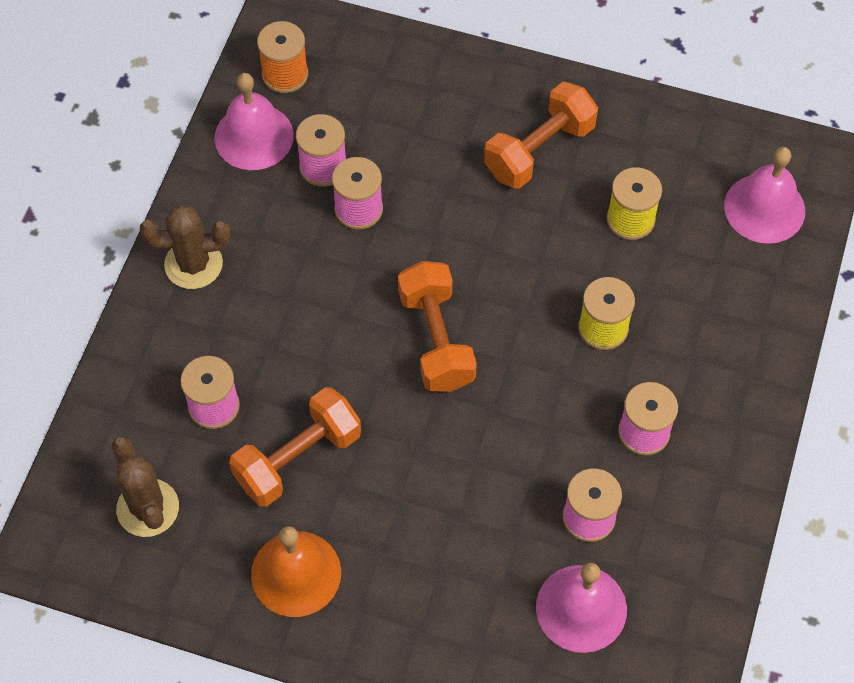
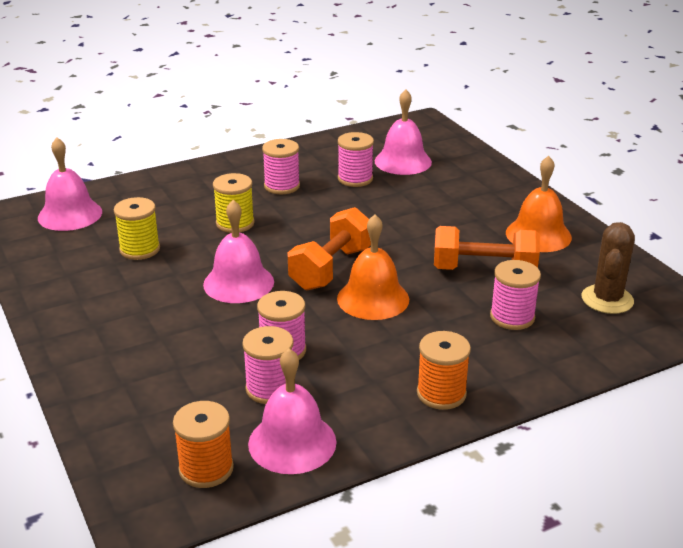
camera: 135 degrees left, 30 degrees down
brown cactus [140,204,231,289] -> orange spool [417,331,471,410]
orange dumbbell [484,82,598,189] -> none
none -> pink bell [203,200,274,303]
none -> orange bell [337,214,409,320]

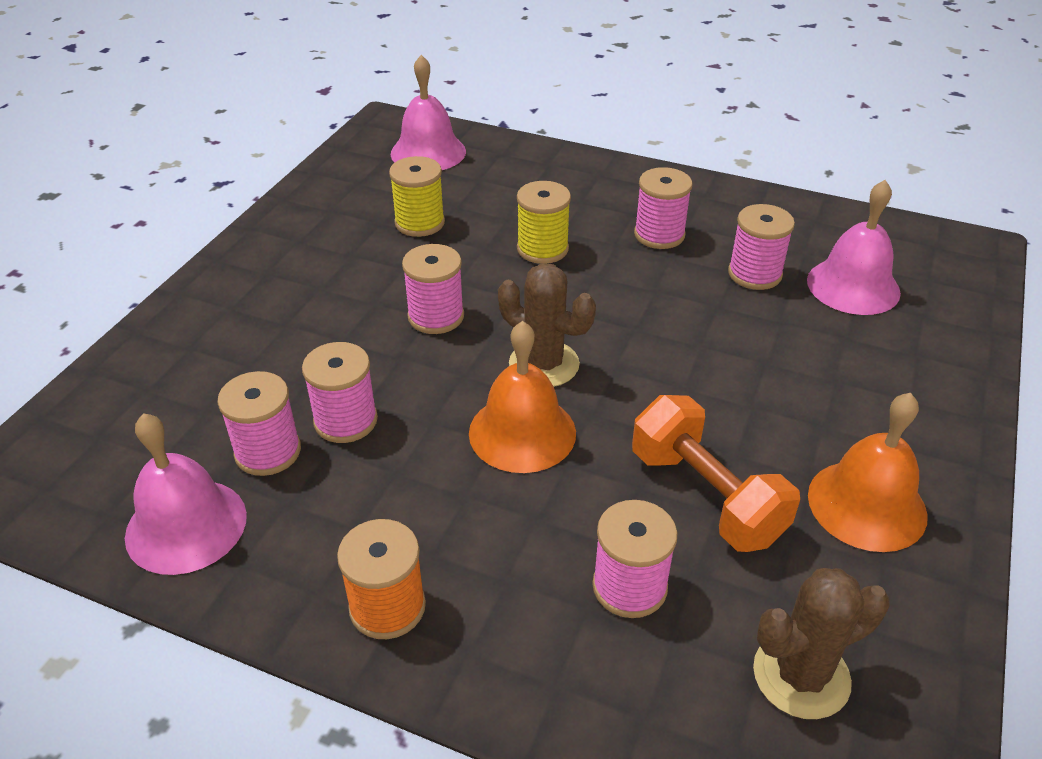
camera: 50 degrees right, 10 degrees up
orange spool [173,401,234,488] -> none
pink bell [203,200,274,303] -> pink spool [402,244,464,334]
orange dumbbell [288,207,371,290] -> brown cactus [498,263,596,387]

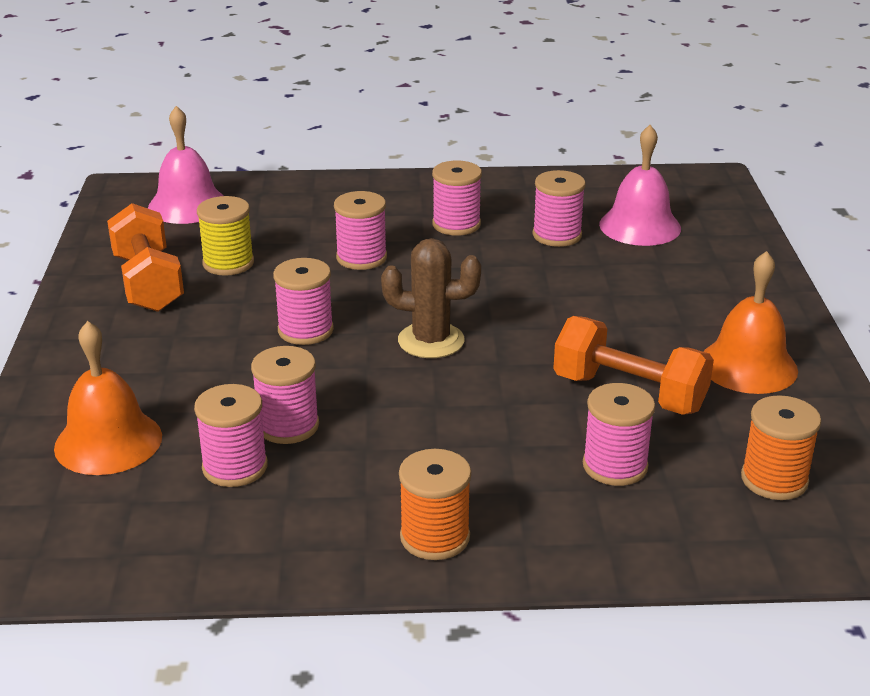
camera: 25 degrees left, 10 degrees down
pink bell [125,413,247,575] -> none
orange bell [469,321,576,473] -> orange bell moved to [54,321,162,475]
yellow spool [517,181,571,264] -> pink spool [334,191,387,270]
brown cactus [753,568,890,719] -> orange spool [741,395,821,500]
none -> orange dumbbell [107,203,184,312]

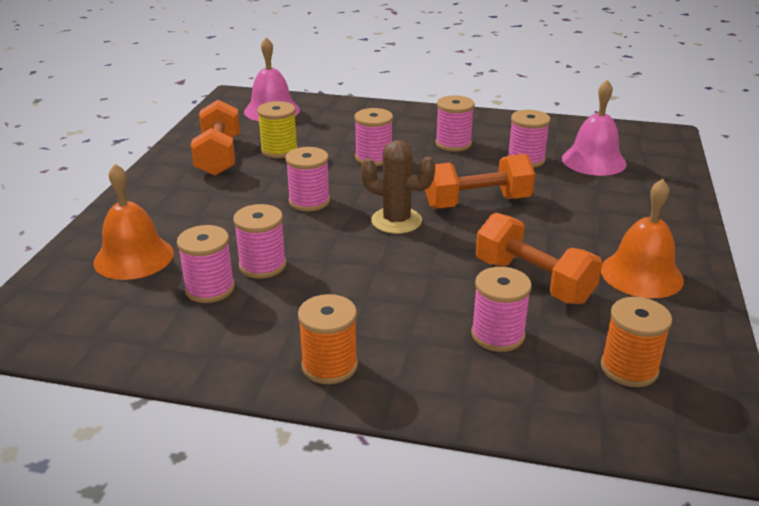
camera: 15 degrees right, 0 degrees up
none -> orange dumbbell [425,154,535,209]

